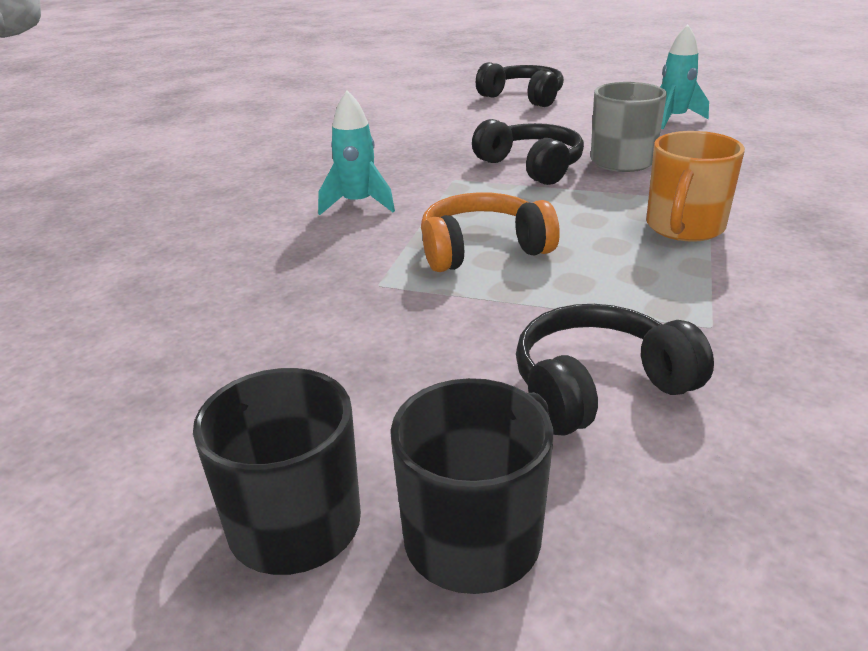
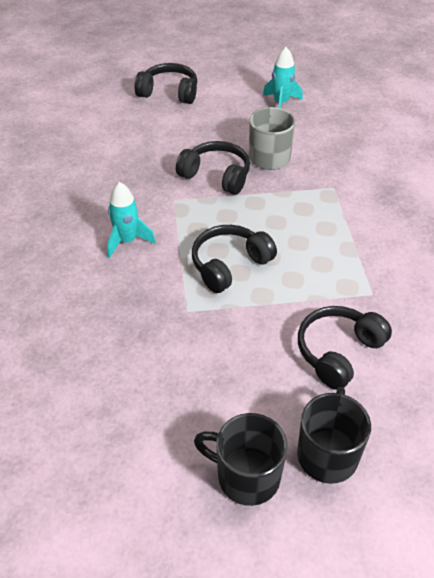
camera: 25 degrees left, 15 degrees up
orange headphones [421,192,560,272] -> black headphones [192,225,277,293]
orange mug [646,131,745,242] -> none

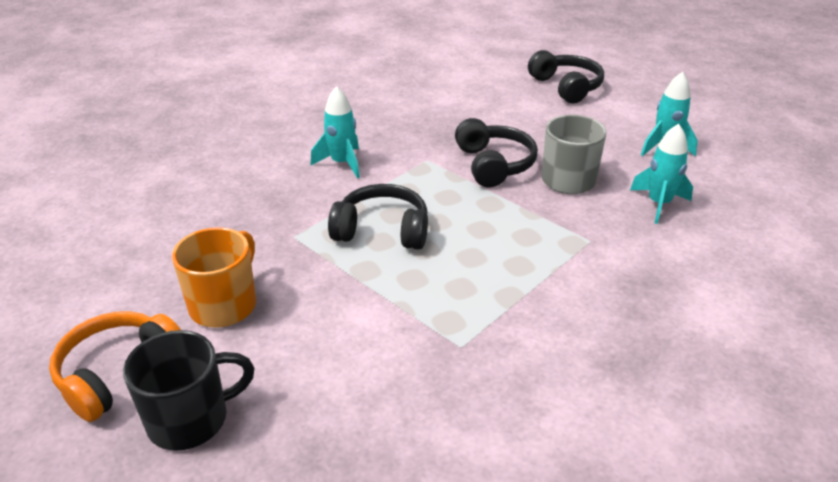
camera: 50 degrees right, 10 degrees down
black mug [194,413,288,506] -> orange headphones [49,311,181,422]
black headphones [298,306,392,390] -> none
none -> orange mug [172,227,256,328]
none -> turquoise rocket [630,124,693,224]

